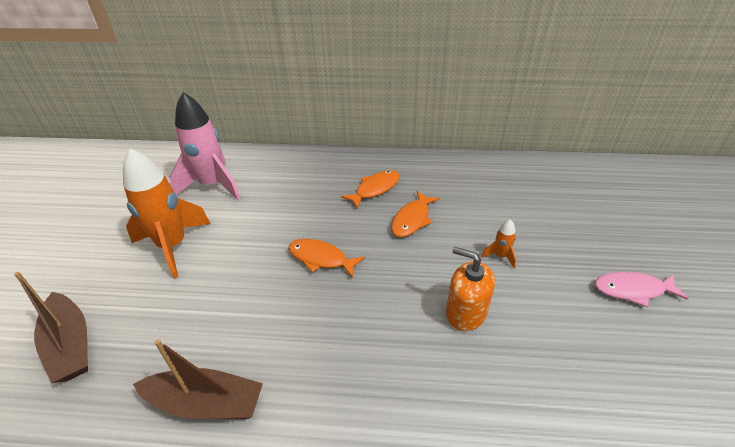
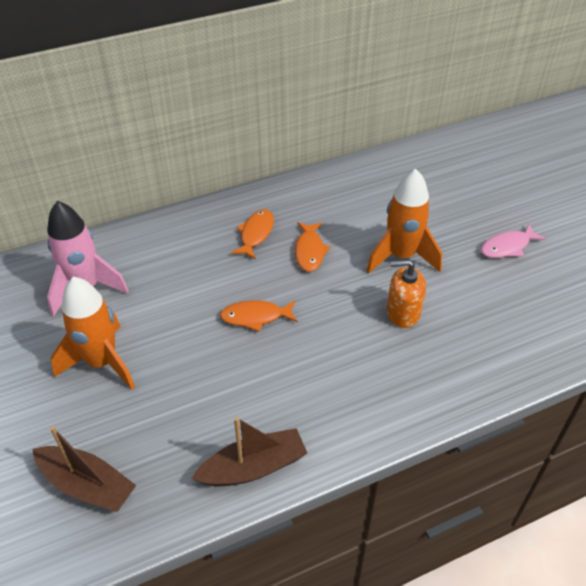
camera: 30 degrees left, 5 degrees up
orange rocket [482,219,516,268] -> orange rocket [367,169,442,274], size x2.41

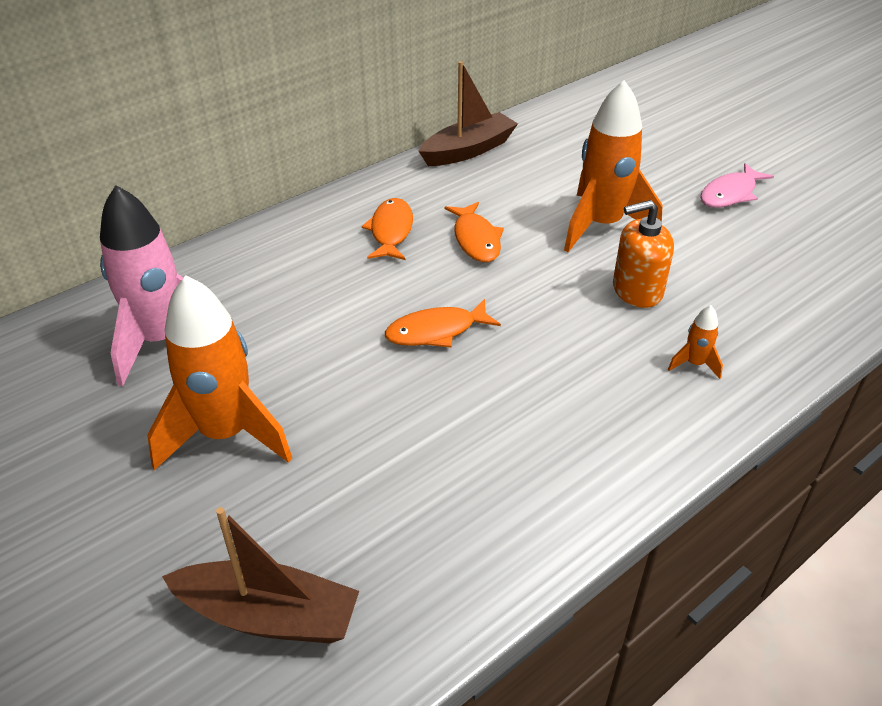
camera: 15 degrees left, 5 degrees down
brown boat [191,417,307,486] -> brown boat moved to [418,61,518,166]
none -> orange rocket [668,305,723,379]

